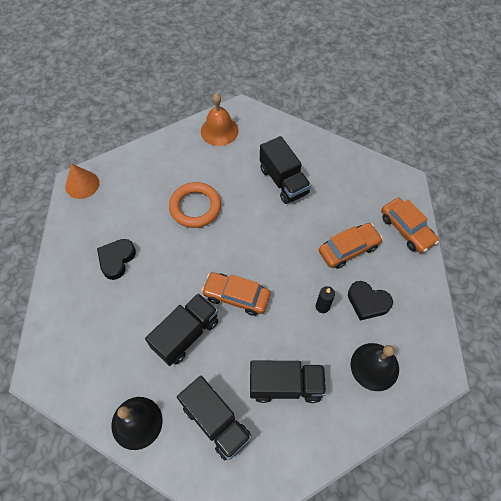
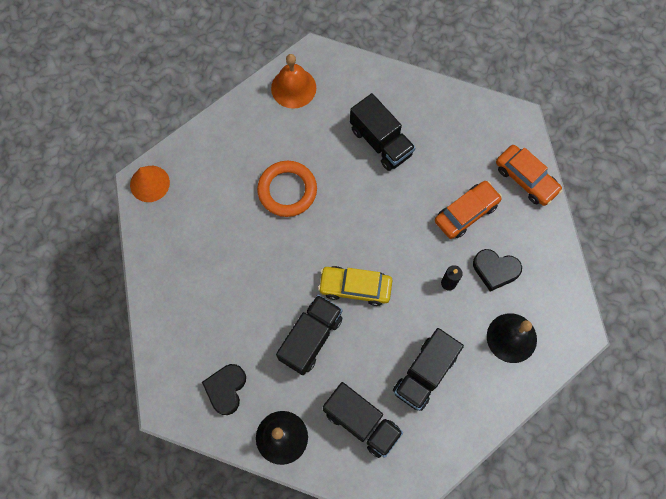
camera: 10 degrees left, 10 degrees up
black heart [97,239,136,280] -> black heart moved to [202,364,246,415]
orange car [201,272,271,316] -> yellow car [318,266,392,306]
black truck [250,360,326,403] -> black truck turned 135 degrees clockwise [393,328,464,411]

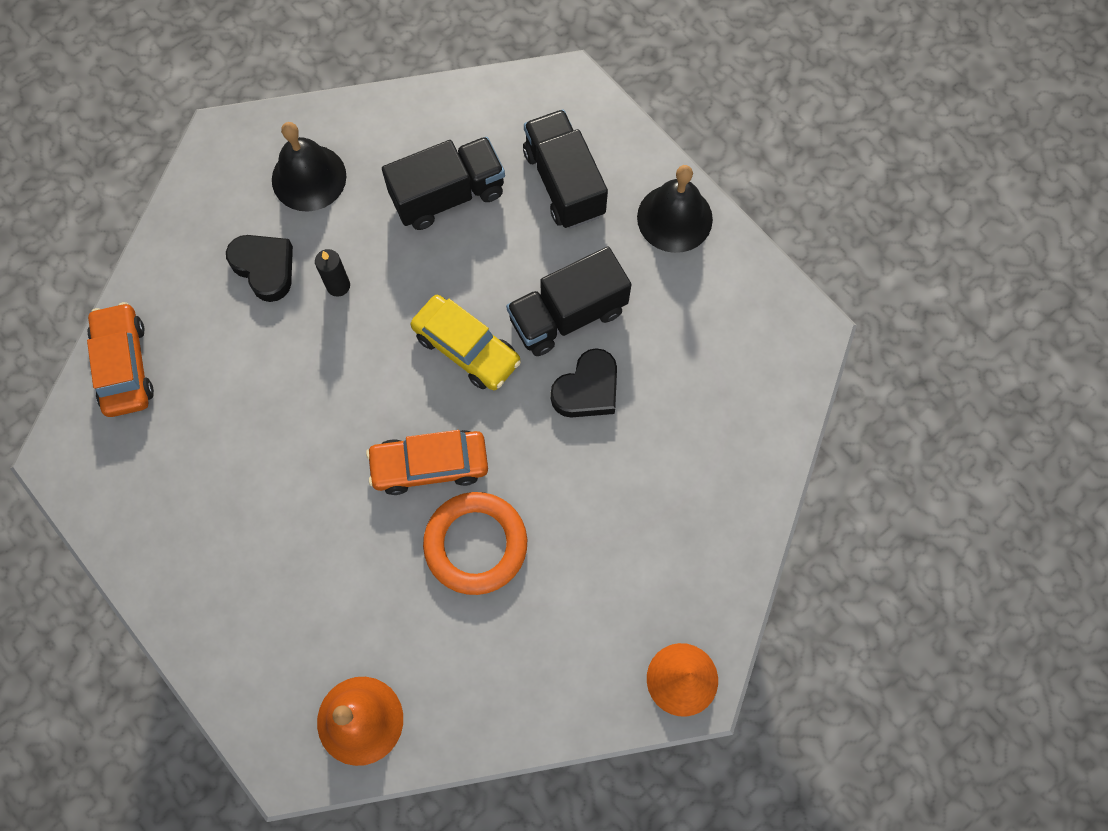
camera: 150 degrees left, 0 degrees up
black heart [202,364,246,415] -> black heart moved to [551,348,617,418]
black truck [350,93,416,171] -> none
orange car [435,181,502,239] -> orange car moved to [366,430,488,495]

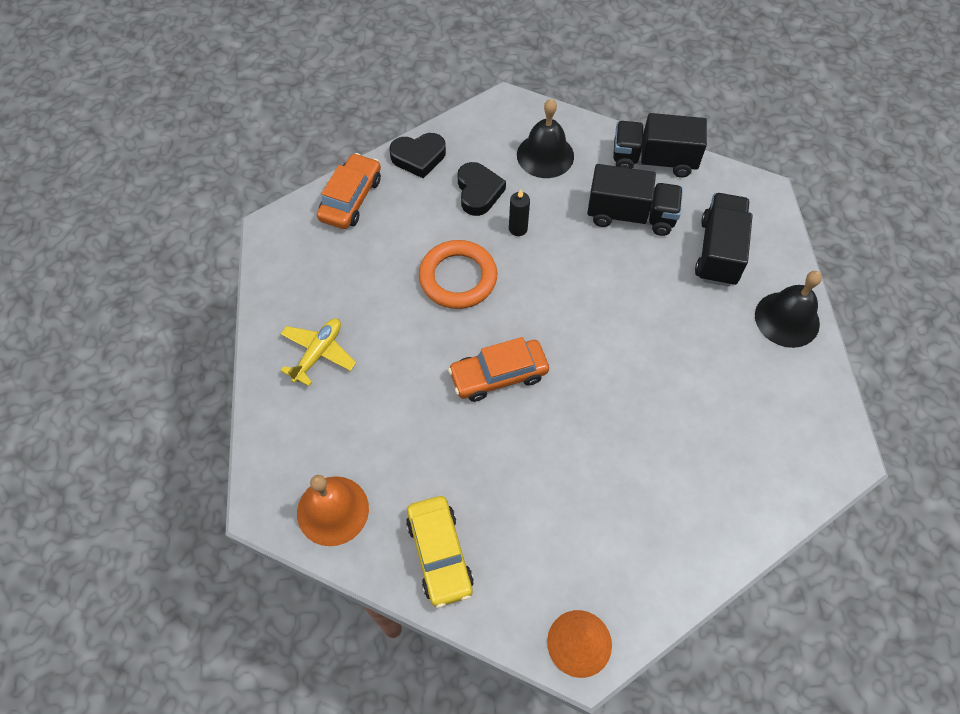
camera: 35 degrees right, 10 degrees down
orange car [366,430,488,495] -> orange car turned 45 degrees counterclockwise [448,337,549,402]
yellow car [411,295,521,390] -> yellow car moved to [406,496,474,608]
orange ring [423,492,527,595] -> orange ring moved to [419,240,497,309]
black truck [506,246,632,356] -> black truck moved to [613,113,707,178]
black heart [551,348,617,418] -> black heart moved to [390,133,446,178]
none -> yellow plane [281,319,356,386]

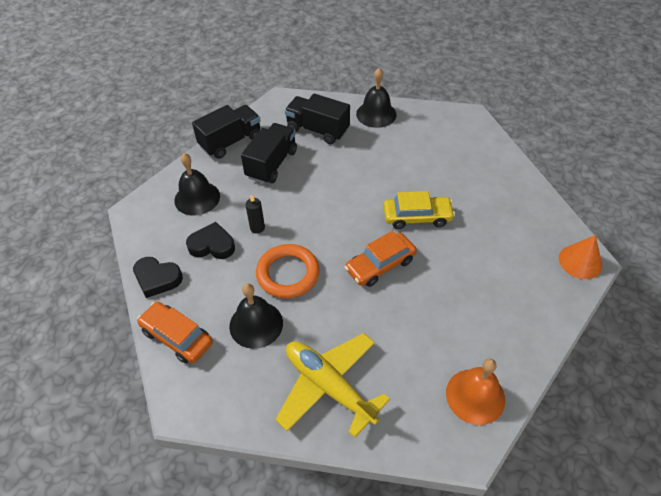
camera: 75 degrees left, 10 degrees down
yellow plane [281,319,356,386] -> yellow plane [275,333,390,438], size x1.70
black heart [390,133,446,178] -> black heart turned 105 degrees clockwise [133,257,183,298]
yellow car [406,496,474,608] -> yellow car moved to [384,191,455,229]
orange car [448,337,549,402] -> orange car turned 60 degrees clockwise [345,231,417,287]
black truck [613,113,707,178] -> black truck turned 150 degrees counterclockwise [192,105,261,159]
none -> black bell [229,283,283,349]

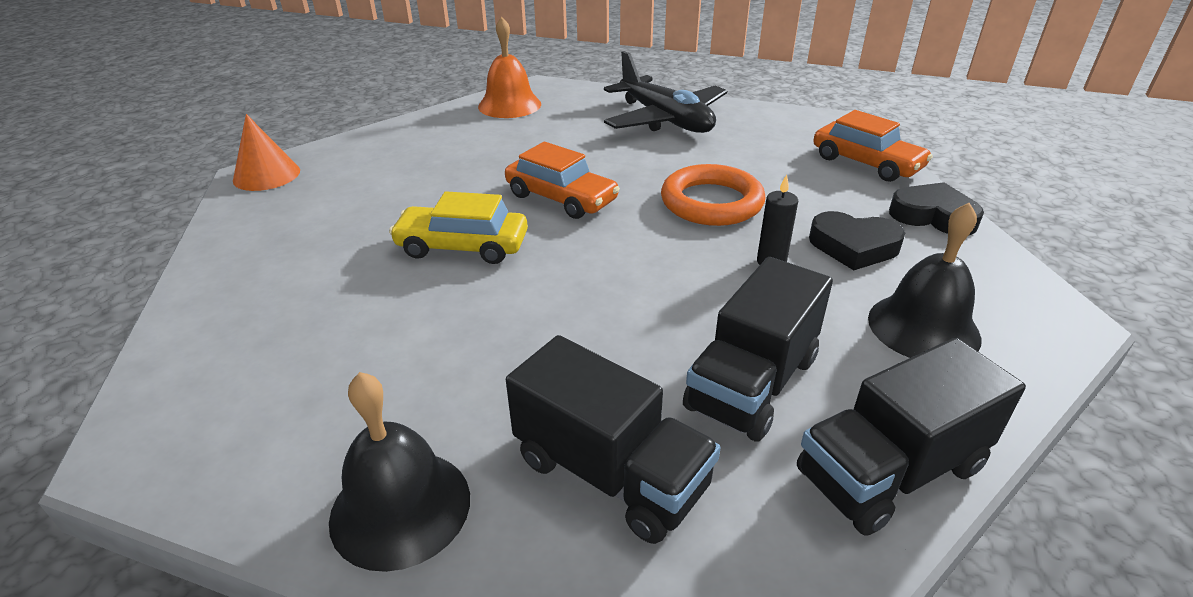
camera: 170 degrees left, 15 degrees down
black bell [229,283,283,349] -> none
yellow plane [275,333,390,438] -> black plane [604,51,727,133]
orange car [345,231,417,287] -> orange car turned 60 degrees clockwise [505,142,620,219]

